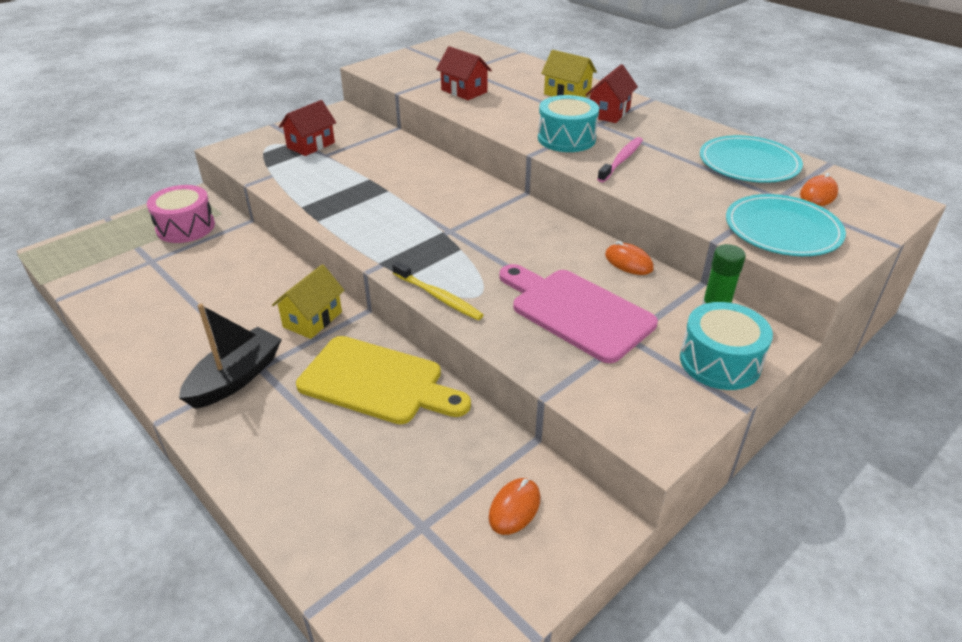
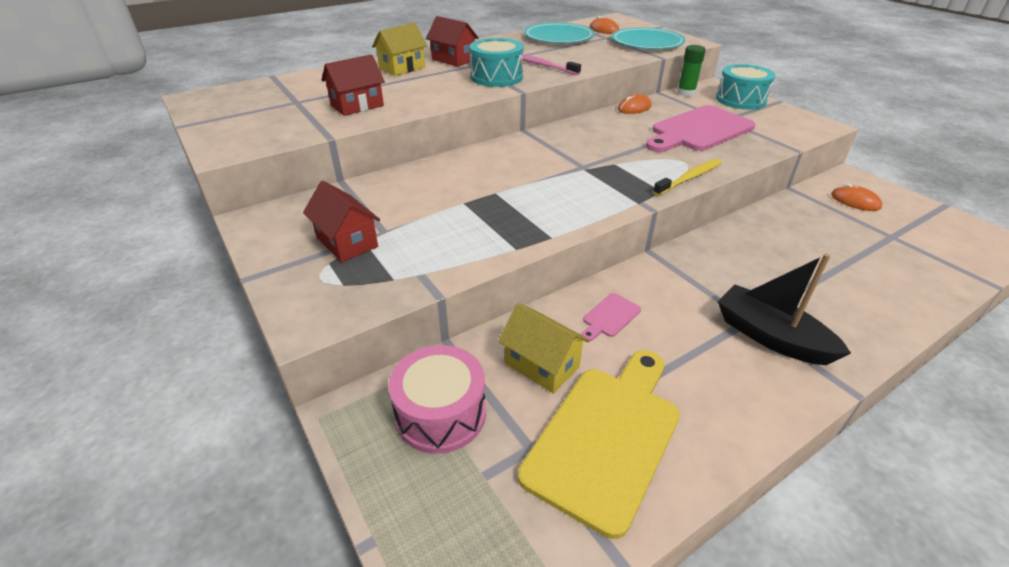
camera: 80 degrees left, 0 degrees up
yellow house [272,264,344,339] -> yellow house moved to [498,303,590,394]
yellow cutting board [296,336,471,424] -> yellow cutting board moved to [518,350,680,539]
none -> pink cutting board [582,293,641,341]

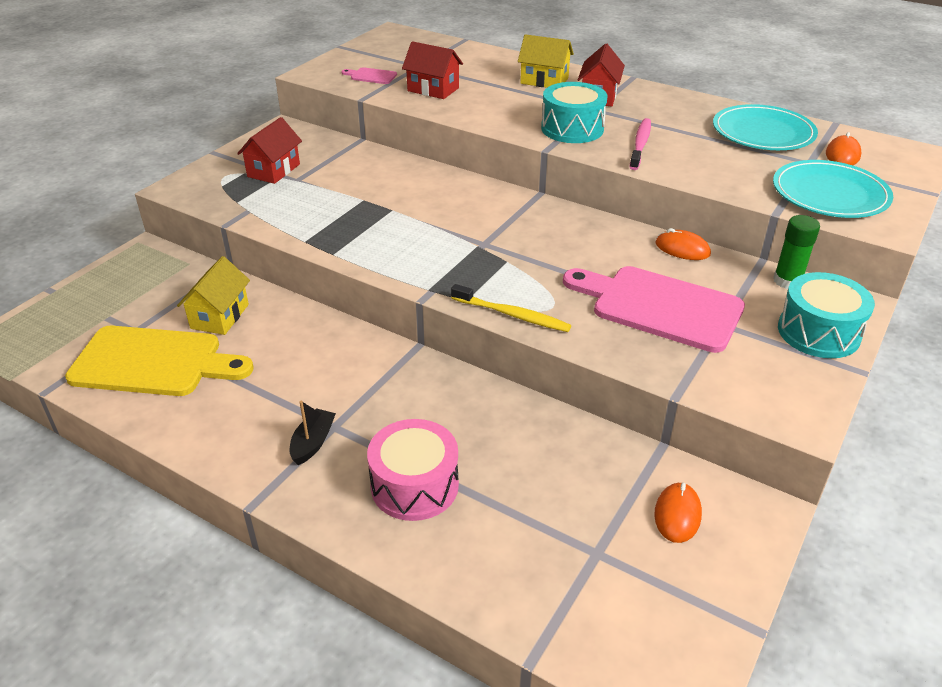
camera: 65 degrees right, 0 degrees up
pink drum [388,345,486,454] -> pink drum moved to [367,419,459,521]
pink cutting board [582,293,641,341] -> pink cutting board moved to [341,67,397,84]
black boat [717,253,851,365] -> black boat [290,401,336,465], size x0.55

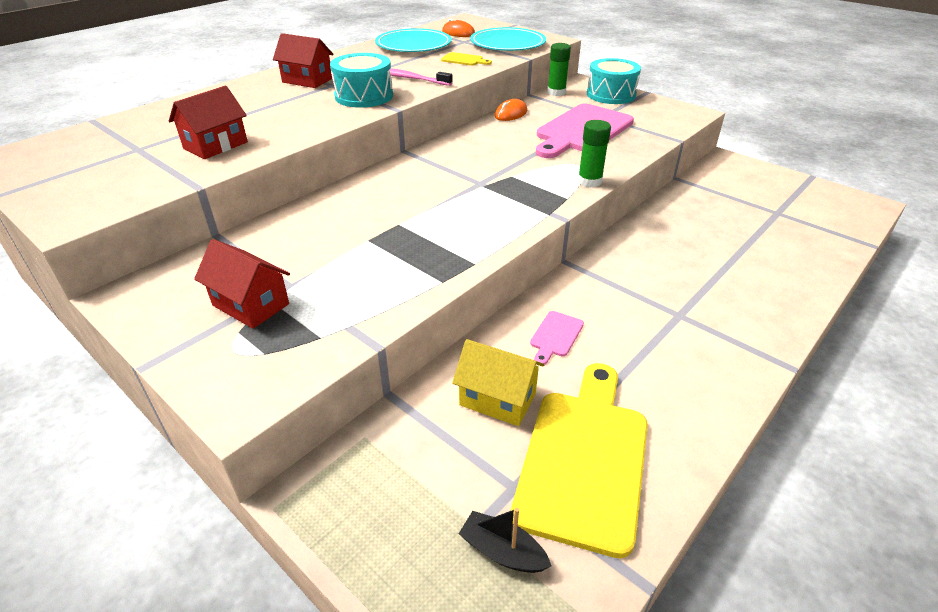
camera: 80 degrees left, 0 degrees up
black boat [290,401,336,465] -> black boat moved to [459,508,551,573]
pink cutting board [341,67,397,84] -> pink cutting board moved to [530,311,584,365]
pink drum [367,419,459,521] -> none
yellow toothbrush [451,284,571,332] -> green glue stick [578,120,611,187]
yellow house [518,34,574,88] -> none
orange mouse [654,482,702,543] -> none
none -> yellow cutting board [441,52,492,66]

